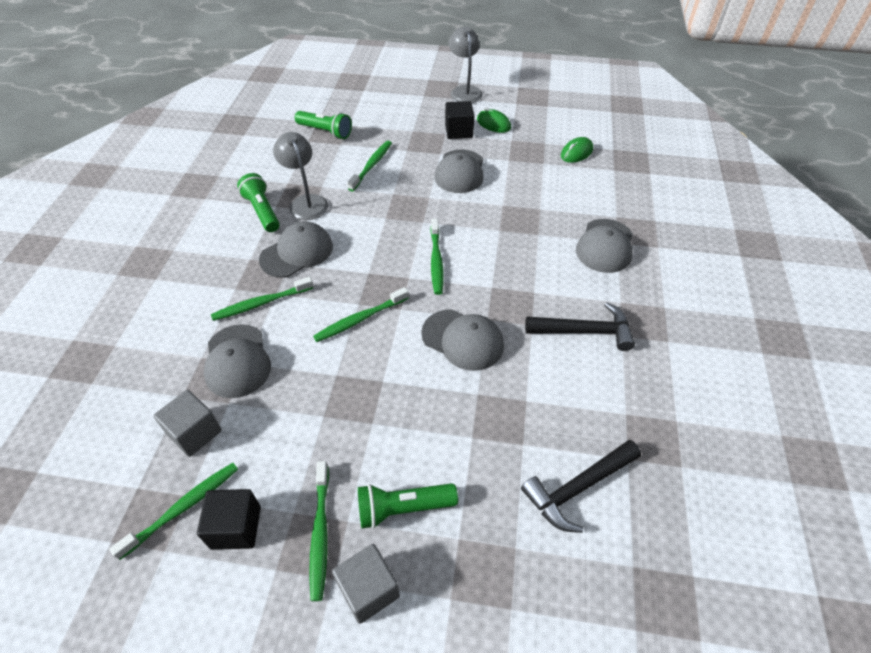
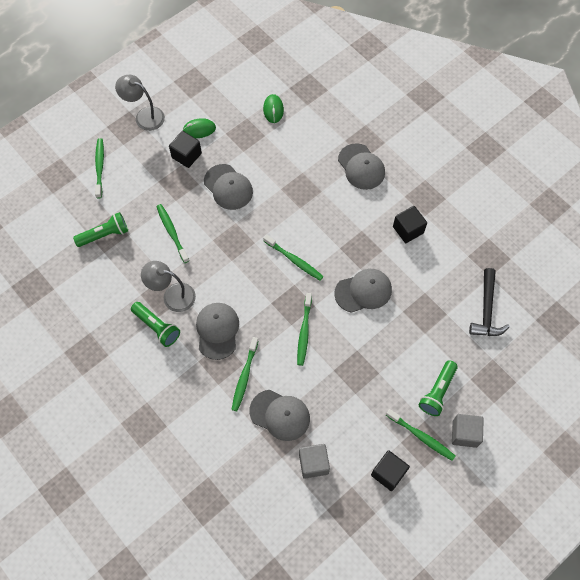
camera: 50 degrees left, 15 degrees up
green toothbrush [109,463,238,560] -> green toothbrush moved to [95,138,104,199]
green flashlight [237,173,280,232] -> green flashlight turned 150 degrees counterclockwise [131,302,180,347]
black hammer [525,302,635,351] -> black cube [393,206,427,243]

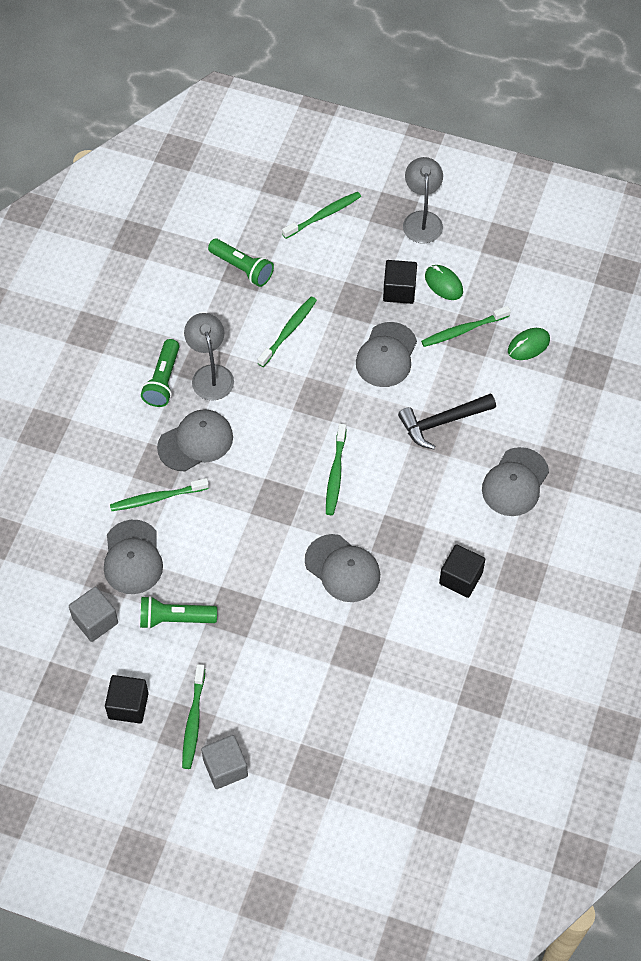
camera: 60 degrees right, 5 degrees down
green toothbrush [297,293,312,366] -> green toothbrush moved to [421,306,511,347]
green flashlight [419,360,458,416] -> green flashlight moved to [140,596,217,629]
black hammer [469,268,510,336] -> black hammer moved to [398,393,496,449]

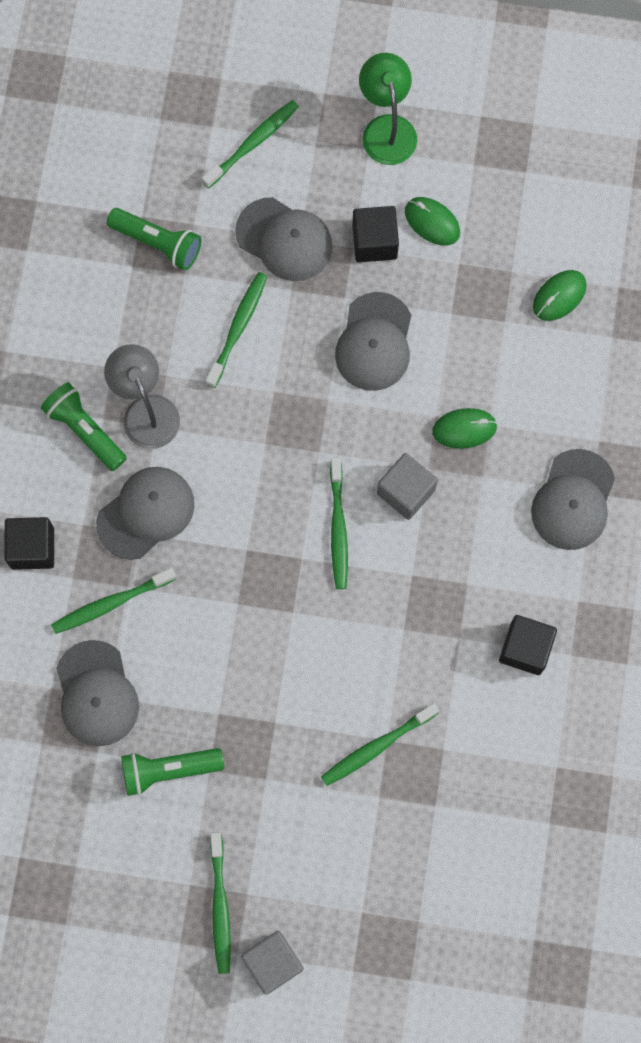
camera: 10 degrees left, 15 degrees up
grey cube [69,587,118,642] -> grey cube moved to [377,453,438,520]
black cube [105,675,149,723] -> black cube moved to [4,517,54,570]
green flashlight [141,339,179,407] -> green flashlight turned 135 degrees clockwise [41,382,127,471]
grey cap [305,534,380,602] -> grey cap moved to [235,197,333,281]
black hammer [398,393,496,449] -> green mouse [432,408,498,449]
grey lamp [403,157,443,243] -> green lamp [359,53,417,165]
green toothbrush [421,306,511,347] -> green toothbrush moved to [321,703,439,786]

